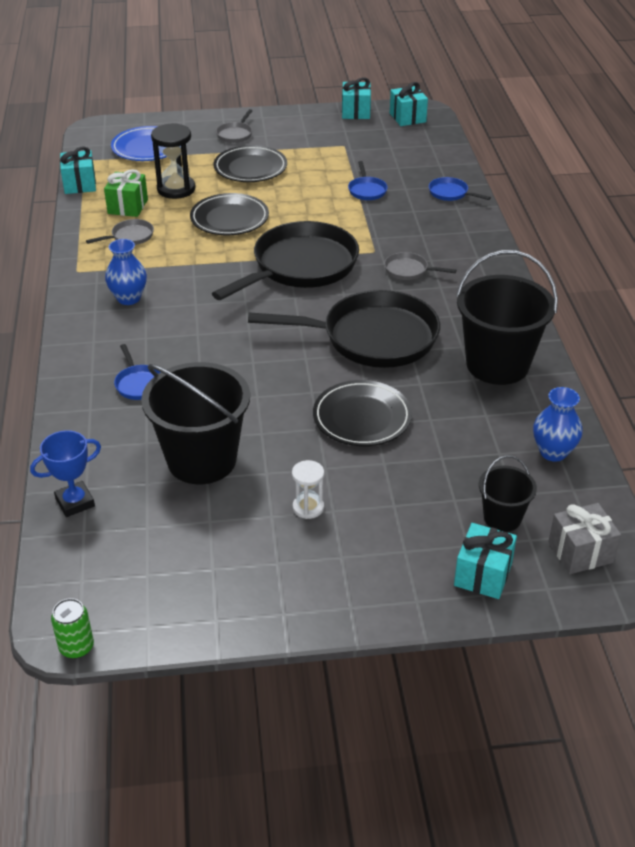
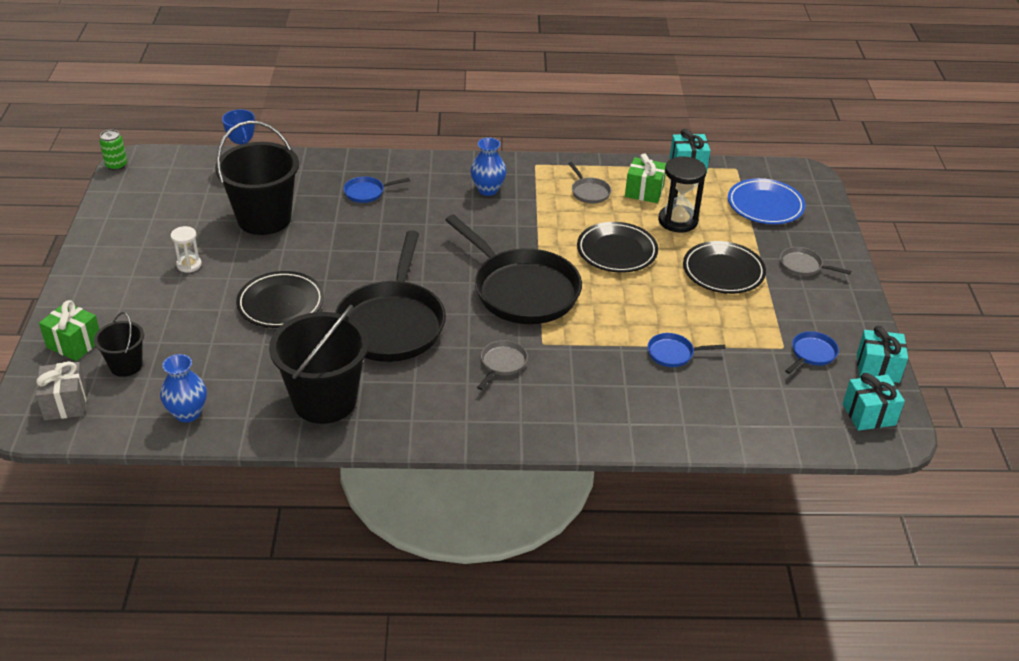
camera: 95 degrees right, 0 degrees up
blue pan [429,177,491,201] -> blue pan moved to [785,331,839,374]
turquoise gift [454,523,517,599] -> green gift [39,300,100,361]

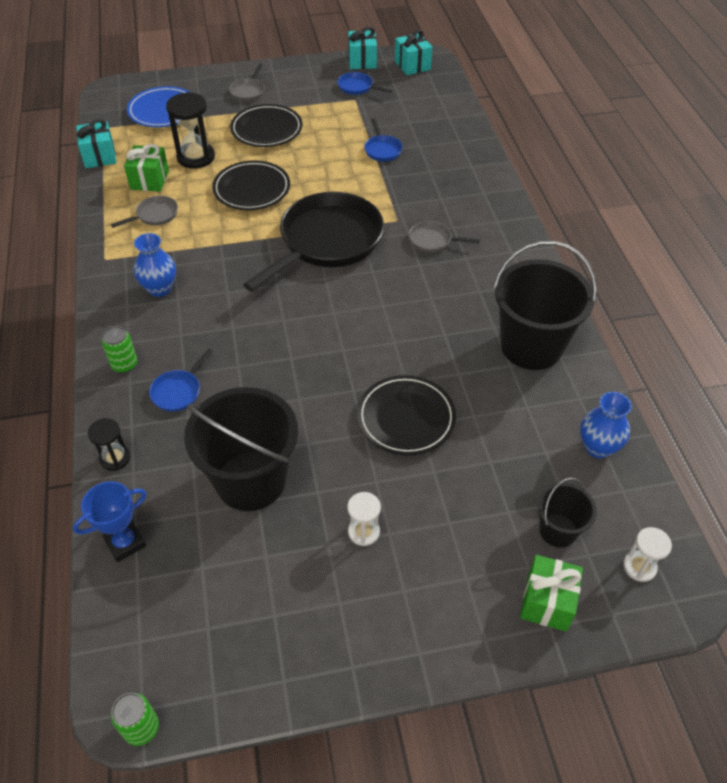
camera: 100 degrees left, 10 degrees up
grey gift [36,361,87,420] -> white hourglass [623,527,672,582]
black pan [335,231,446,362] -> none
blue pan [344,177,410,203] -> blue pan turned 60 degrees clockwise [149,349,213,412]
none -> black hourglass [88,418,130,471]
none -> green can [102,326,137,373]

